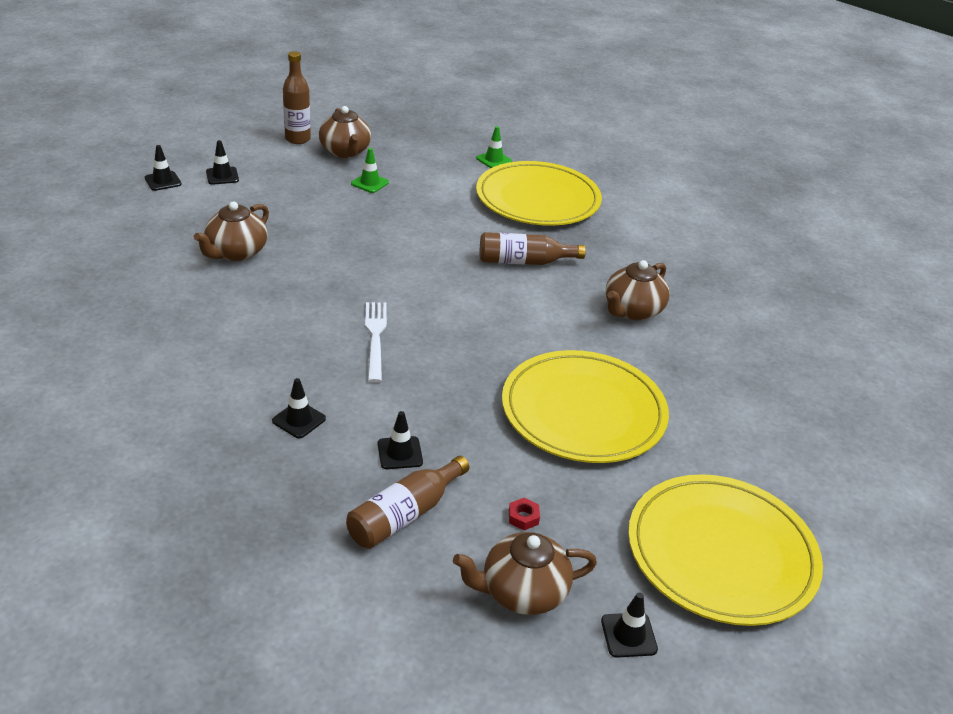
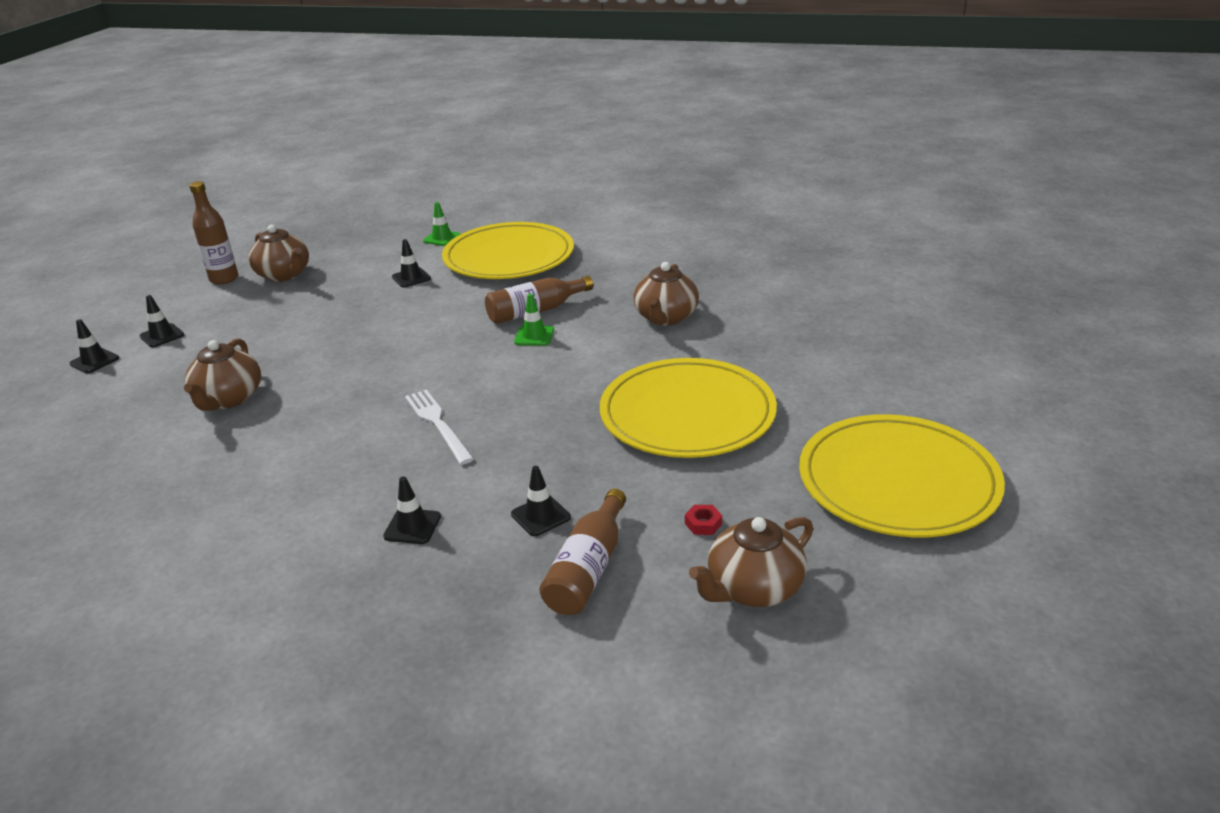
camera: 20 degrees left, 5 degrees down
green traffic cone [351,148,389,193] -> green traffic cone moved to [514,294,554,346]
black traffic cone [601,592,658,658] -> black traffic cone moved to [392,239,431,288]

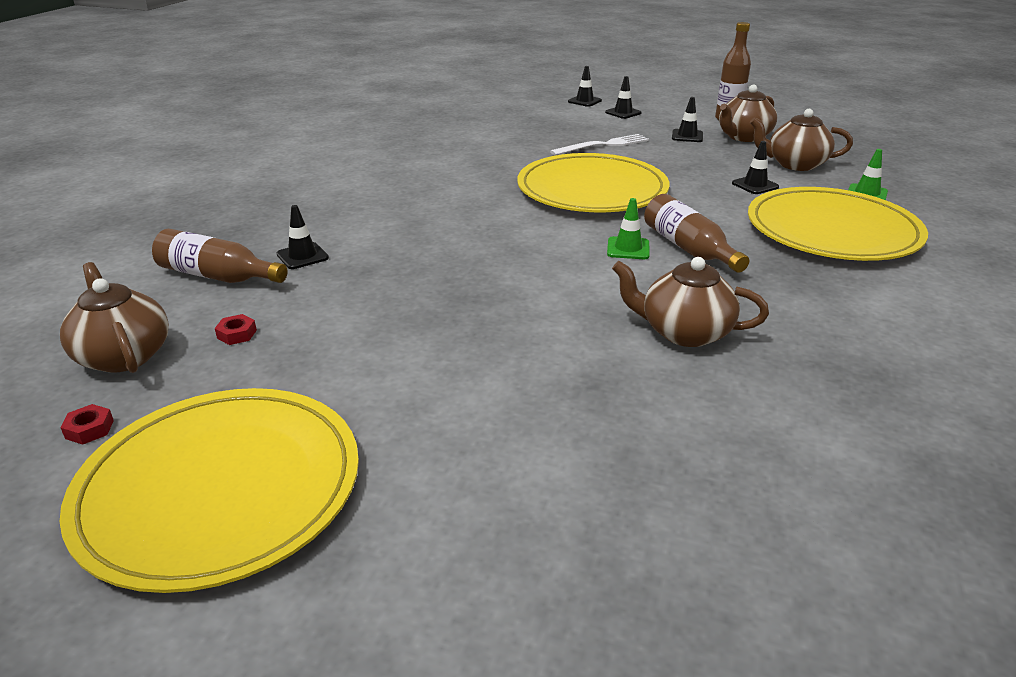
camera: 90 degrees right, 0 degrees up
brown teapot [184,338,261,411] -> brown teapot moved to [750,109,853,171]
black traffic cone [383,476,441,544] -> black traffic cone moved to [672,97,703,142]
white fork [405,390,474,465] -> white fork moved to [550,134,649,155]
yellow plate [600,358,777,458] -> yellow plate moved to [517,153,669,212]
none -> red nut [60,404,114,445]

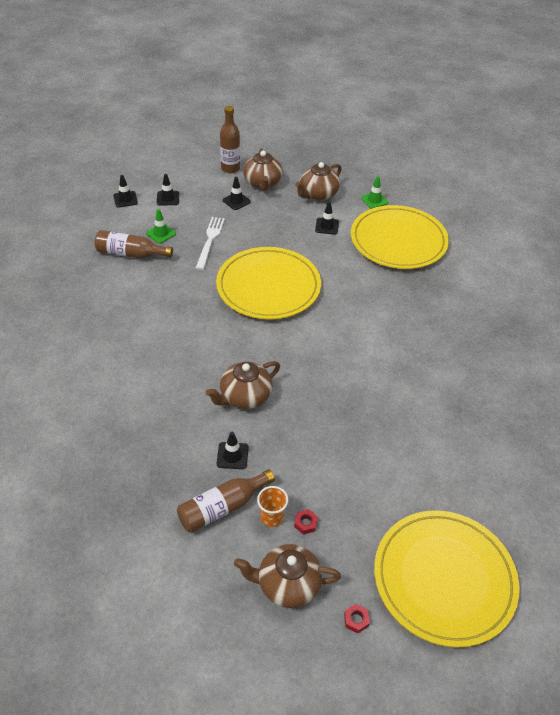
camera: 55 degrees left, 15 degrees up
green traffic cone [607,198,650,259] -> green traffic cone moved to [146,209,176,244]
brown teapot [612,257,769,347] -> brown teapot moved to [205,361,280,409]
brown bottle [644,194,749,273] -> brown bottle moved to [95,230,173,259]
none -> orange cup [257,486,288,527]

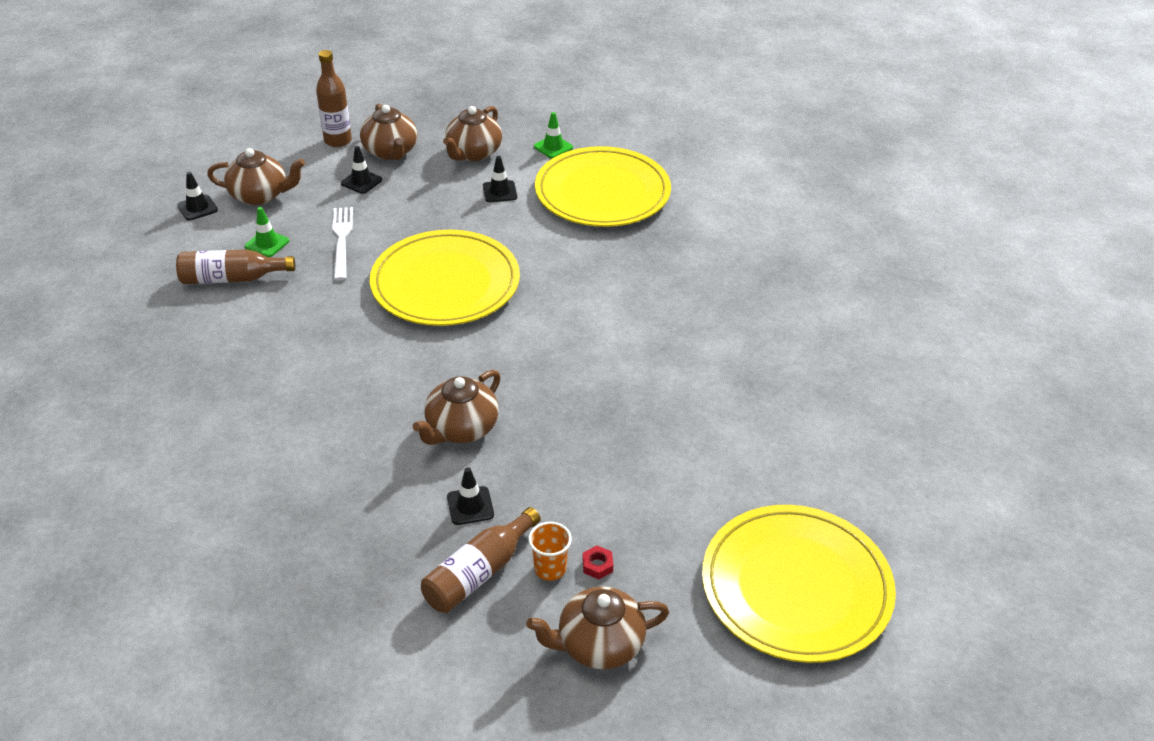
camera: 15 degrees left, 5 degrees down
black traffic cone [157,174,179,205] -> brown teapot [207,148,305,205]
red nut [344,604,370,634] -> none

